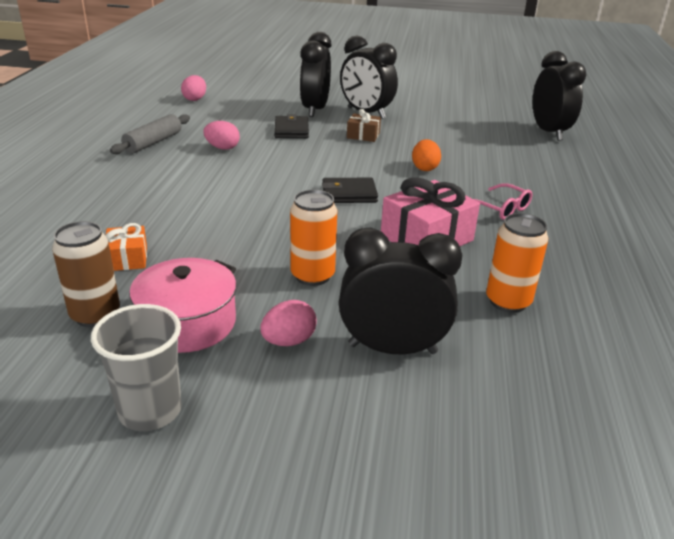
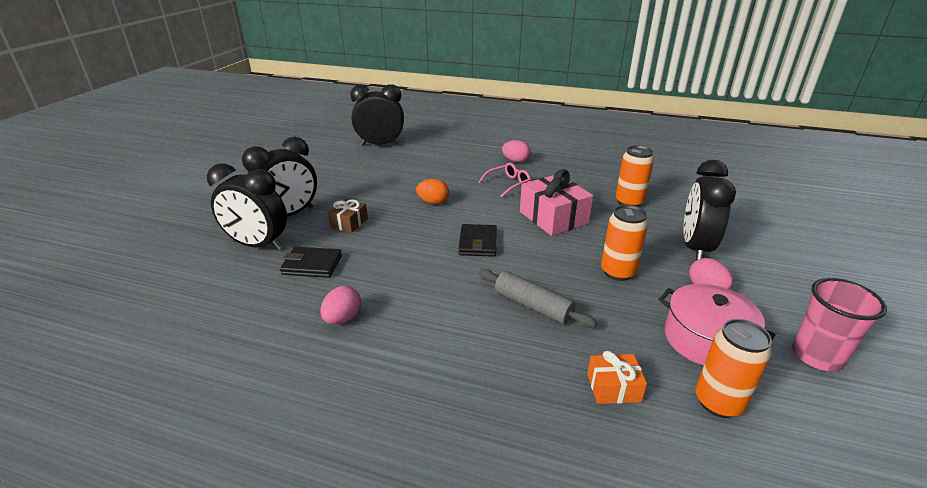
camera: 80 degrees left, 0 degrees up
brown can [52,221,120,327] -> orange can [695,319,772,418]
grey cup [91,304,182,431] -> pink cup [792,278,887,372]
grey rolling pin [110,114,190,154] -> grey rolling pin moved to [479,269,597,328]
pink egg [181,75,206,101] -> pink egg moved to [502,140,531,162]

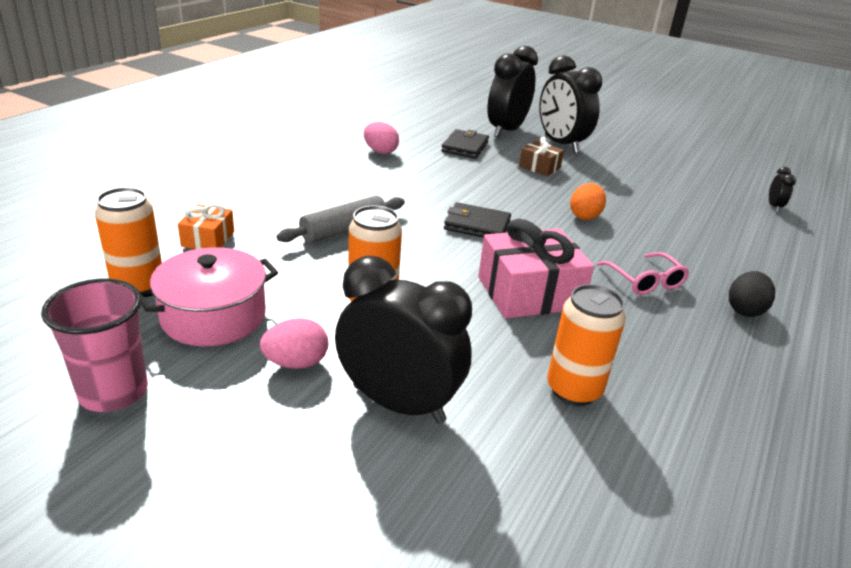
camera: 100 degrees right, 0 degrees up
black clock [350,84,404,146] -> black clock [769,167,796,212], size x0.42
pink egg [502,140,531,162] -> black egg [729,271,775,317]

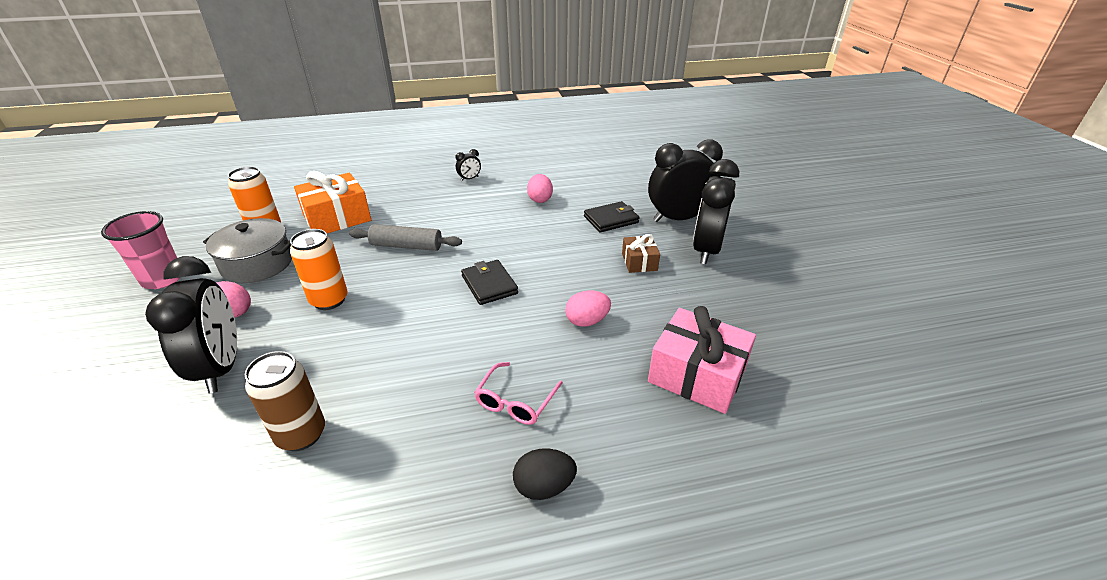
camera: 50 degrees right, 5 degrees up
pink pot [140,247,278,346] -> grey pot [203,218,292,283]
orange gift [178,204,234,249] -> orange gift [294,171,371,233], size x1.85
pink gift [478,219,594,318] -> pink gift moved to [648,306,756,414]
orange can [547,284,626,406] -> brown can [245,351,325,451]
orange egg [570,183,606,220] -> pink egg [565,290,611,327]
black clock [769,167,796,212] -> black clock moved to [456,149,481,181]

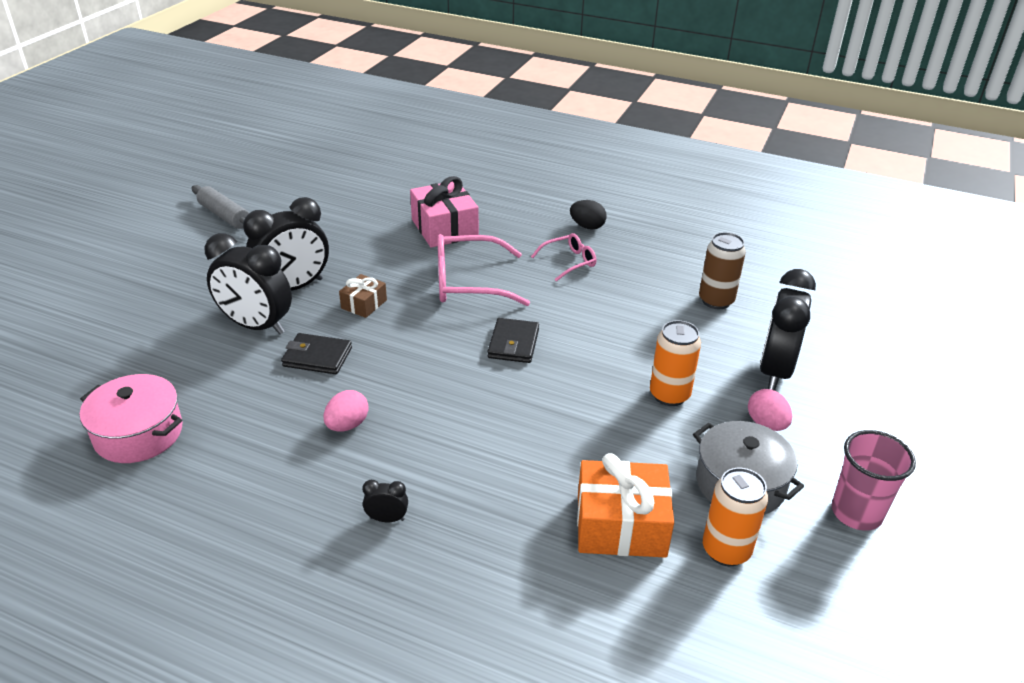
camera: 145 degrees left, 0 degrees up
grey rolling pin [349,224,462,251] -> grey rolling pin moved to [192,185,249,229]
pink egg [565,290,611,327] -> pink glasses [437,234,530,306]
none -> pink pot [80,374,182,463]

